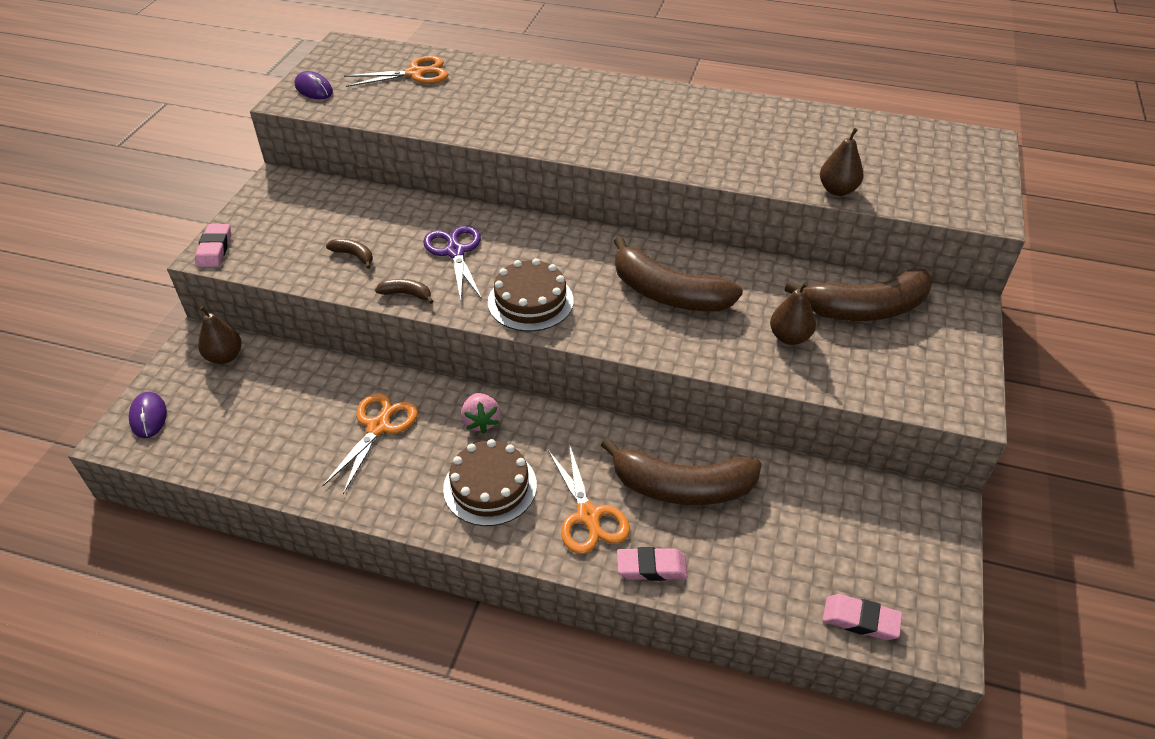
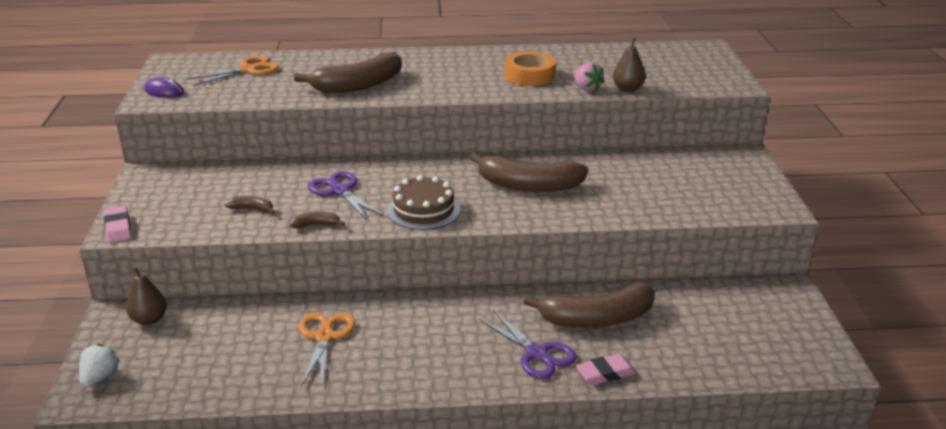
camera: 20 degrees left, 15 degrees down
purple mouse [129,391,167,438] -> white strawberry [79,344,121,387]
brown cake [443,439,537,526] -> none
pink strawberry [461,393,500,433] -> pink strawberry moved to [574,62,605,92]
orange scissors [548,444,630,554] -> purple scissors [479,310,577,379]
brown pear [770,282,816,345] -> none
brown banana [785,268,933,321] -> brown banana moved to [294,52,402,93]
pink eraser [823,594,902,640] -> none
none -> orange tape [505,51,556,86]

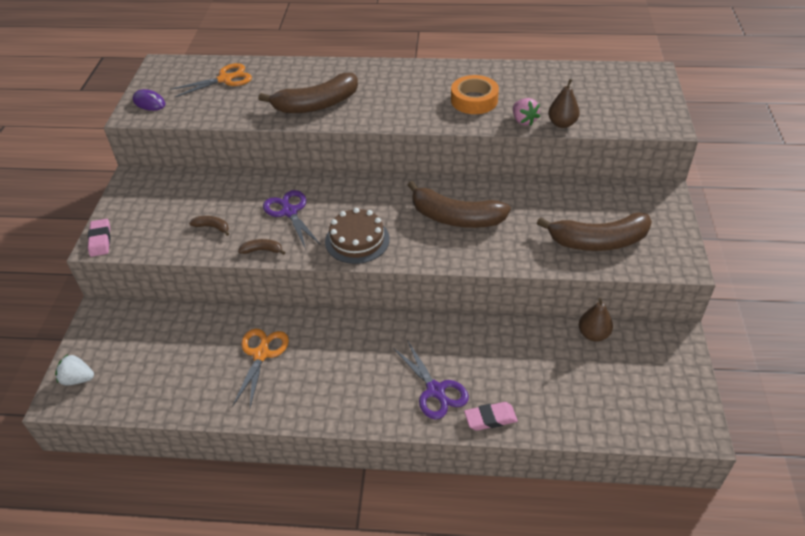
camera: 10 degrees right, 15 degrees up
white strawberry [79,344,121,387] -> white strawberry turned 105 degrees counterclockwise [55,354,94,385]
brown pear [126,267,167,325] -> brown pear moved to [579,298,613,341]
brown banana [523,282,655,328] -> brown banana moved to [537,212,652,251]

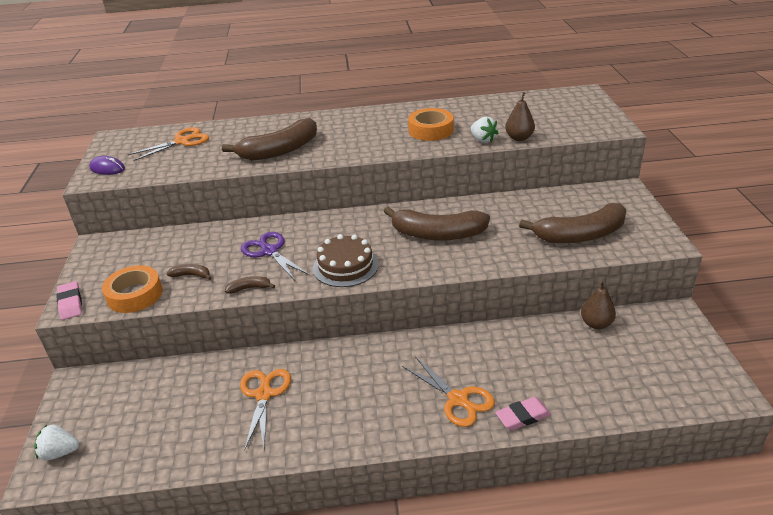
camera: 10 degrees left, 10 degrees down
purple scissors [393,340,469,419] -> orange scissors [402,357,495,427]
pink strawberry [513,98,540,126] -> white strawberry [470,117,498,143]
none -> orange tape [102,265,163,313]

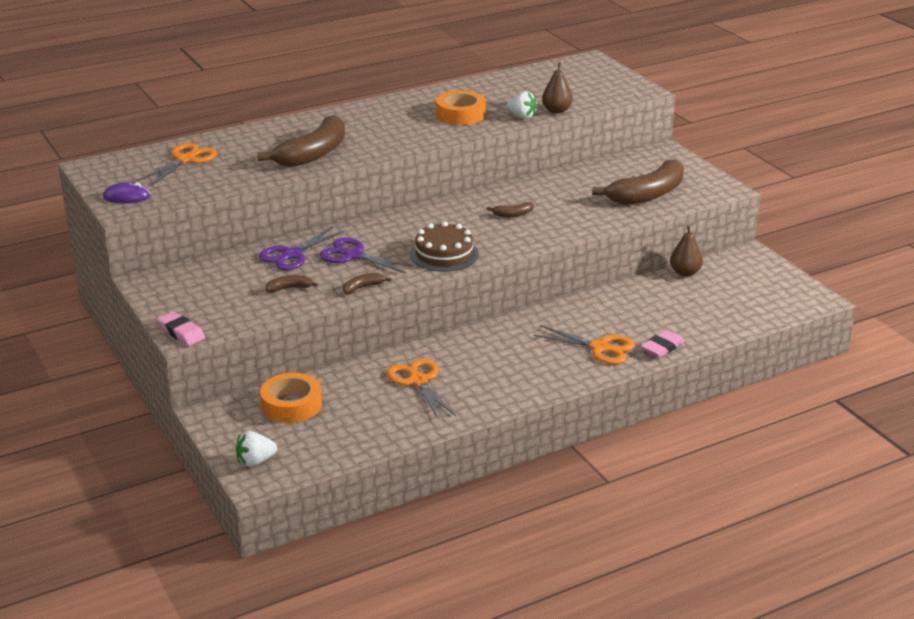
camera: 25 degrees left, 5 degrees down
orange tape [102,265,163,313] -> orange tape moved to [260,373,322,423]
brown banana [383,207,490,240] -> brown banana [487,202,534,217], size x0.42
none -> purple scissors [259,226,345,270]

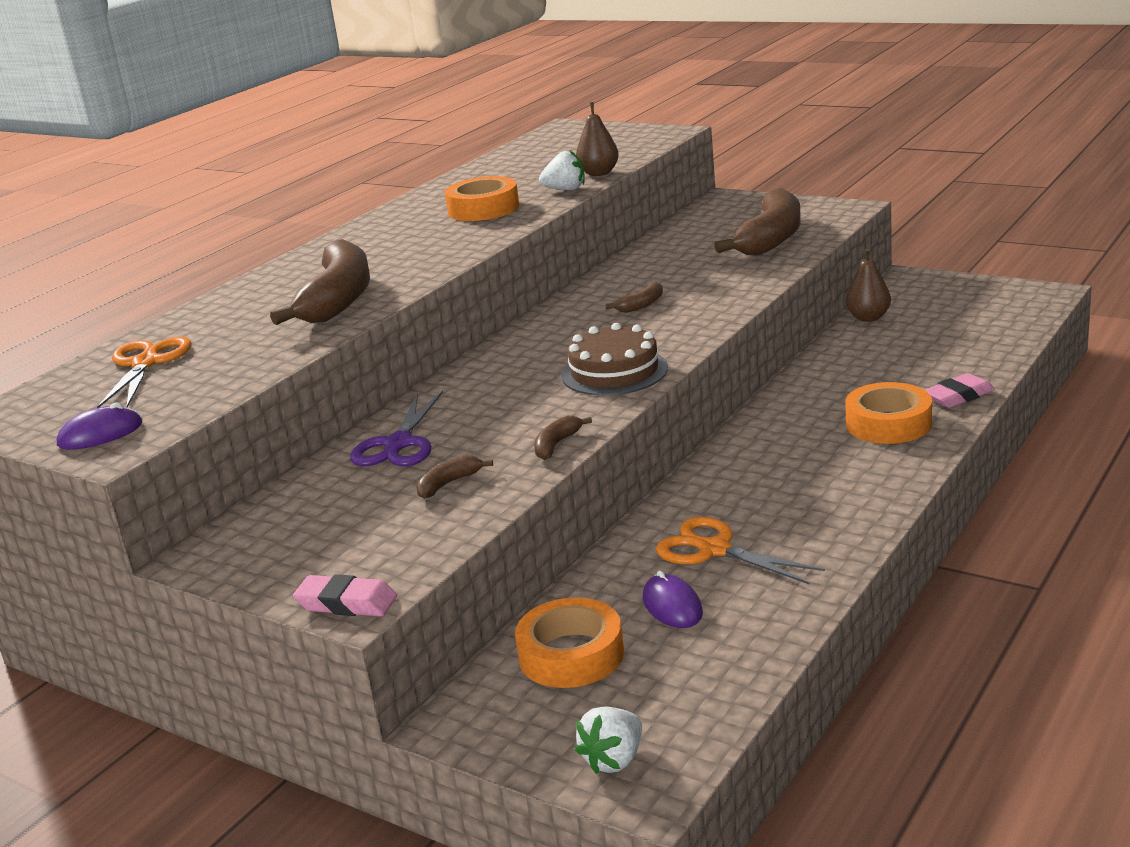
camera: 25 degrees left, 5 degrees down
purple scissors [319,237,415,273] -> none
orange scissors [534,325,635,364] -> orange tape [845,382,932,444]
pink eraser [641,330,685,358] -> pink eraser turned 45 degrees clockwise [925,373,995,408]
none -> purple mouse [643,570,703,628]

